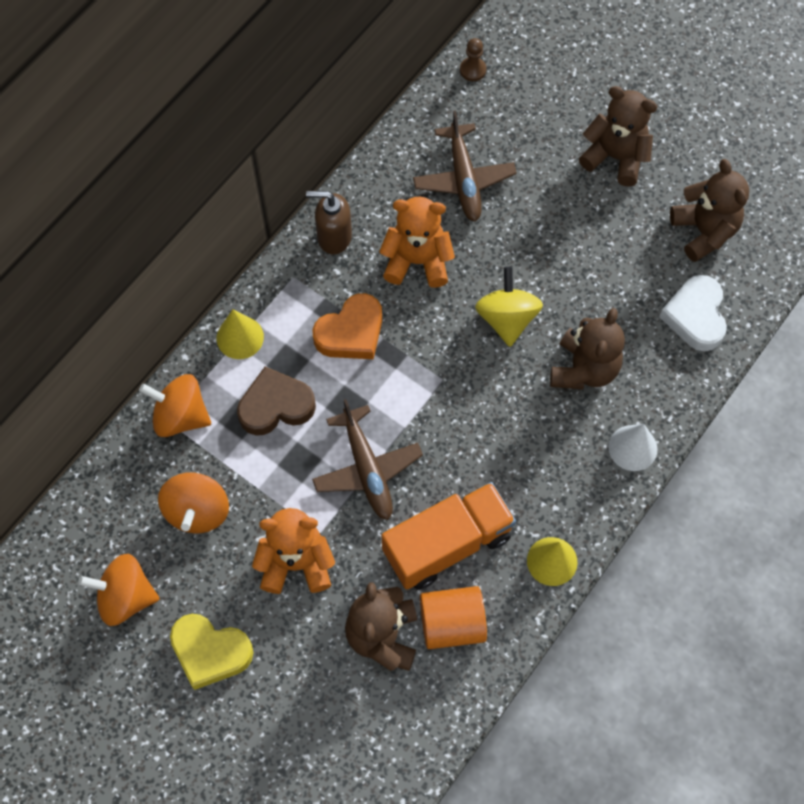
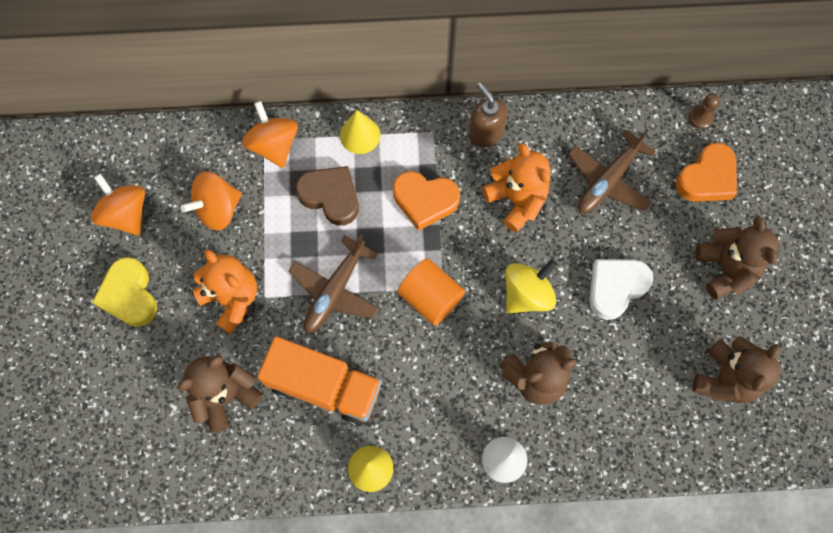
camera: 50 degrees right, 5 degrees up
orange cylinder [420,586,487,649] -> orange cylinder moved to [397,258,465,326]
white heart [659,275,727,351] -> white heart moved to [589,259,653,320]
none -> orange heart [676,142,737,202]

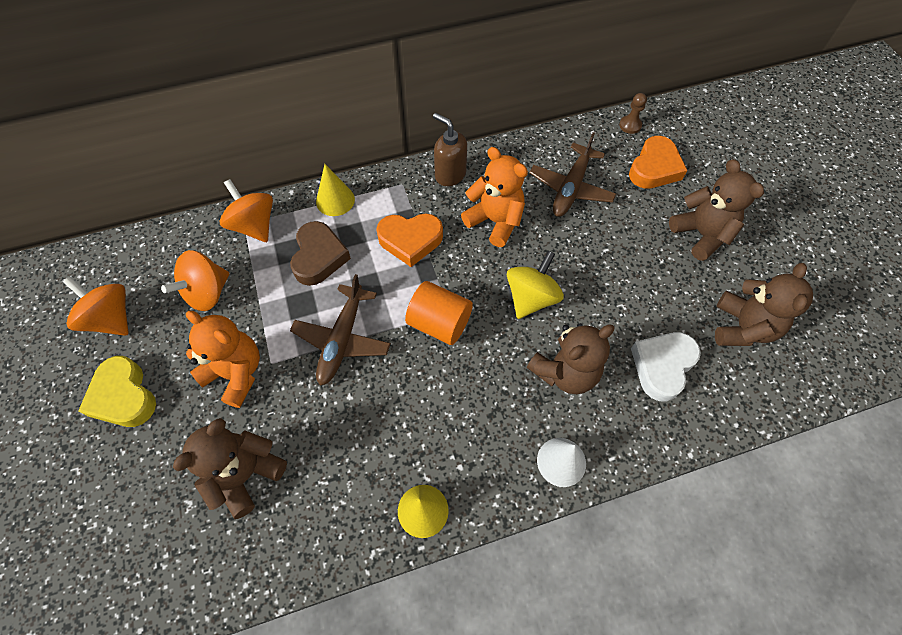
camera: 15 degrees left, 10 degrees down
orange truck [257,336,382,426] -> none
brown heart [296,166,359,226] -> brown heart turned 75 degrees clockwise [290,221,351,286]
white heart [589,259,653,320] -> white heart moved to [631,332,701,402]

